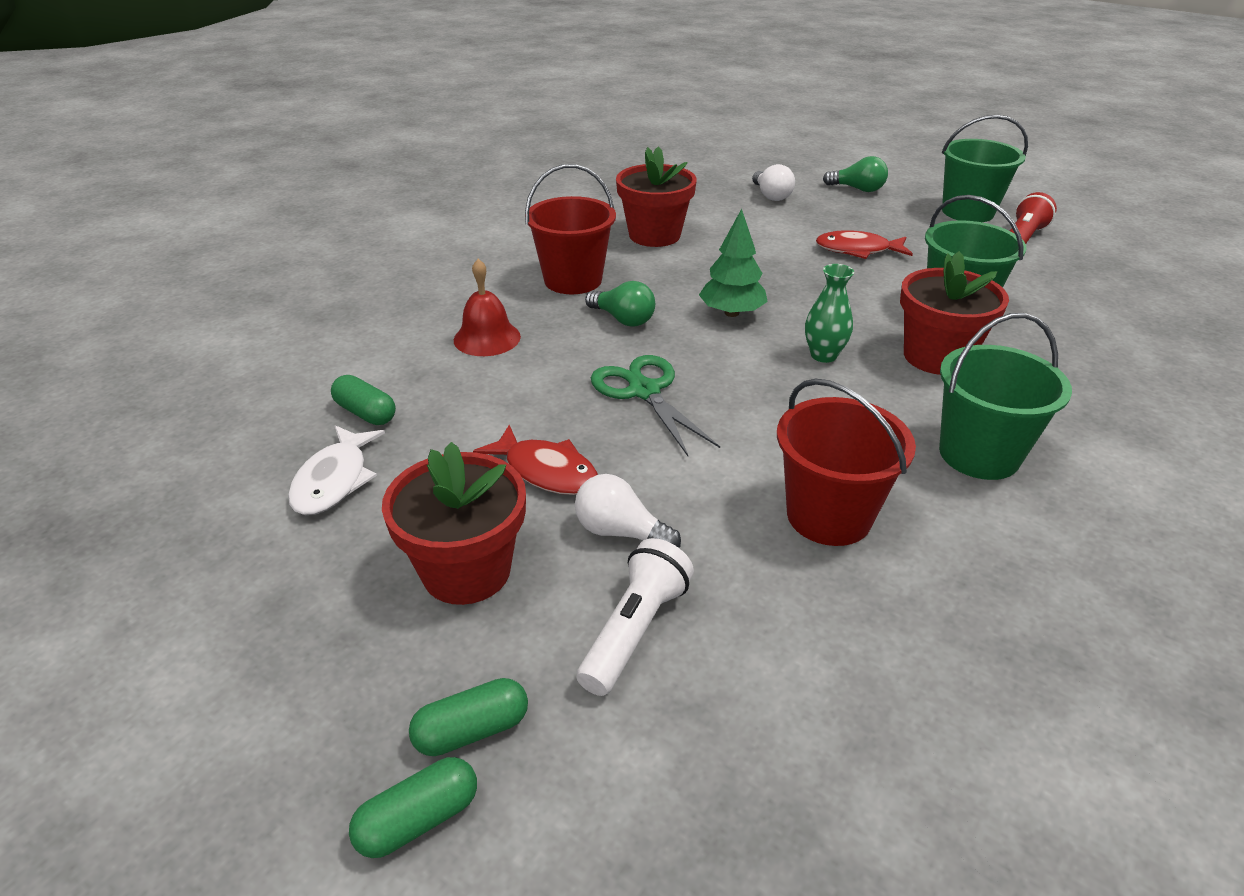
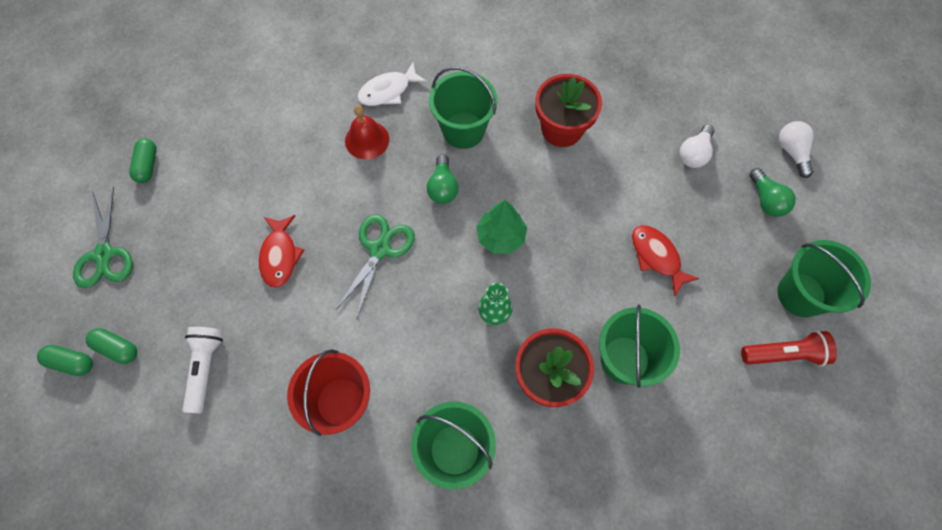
camera: 50 degrees right, 30 degrees up
white fish [288,425,385,515] -> white fish moved to [357,62,427,106]
green capsule [331,375,396,425] -> green capsule moved to [130,138,156,183]
red flower pot [382,442,526,605] -> none
red bucket [525,164,616,294] -> green bucket [429,67,497,149]
white light bulb [575,474,681,548] -> white light bulb moved to [779,121,814,178]
white flashlight [577,538,694,696] -> white flashlight turned 75 degrees counterclockwise [183,327,223,413]
none -> green scissors [73,187,133,288]

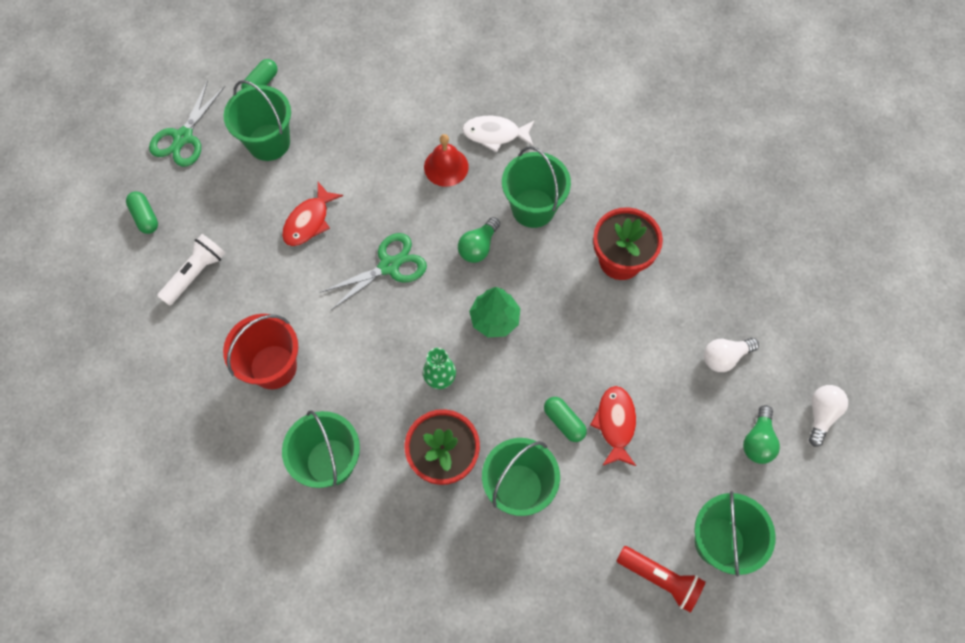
camera: 35 degrees right, 0 degrees up
green capsule [37,345,93,376] -> green capsule moved to [544,397,587,442]
none -> green bucket [224,80,291,161]

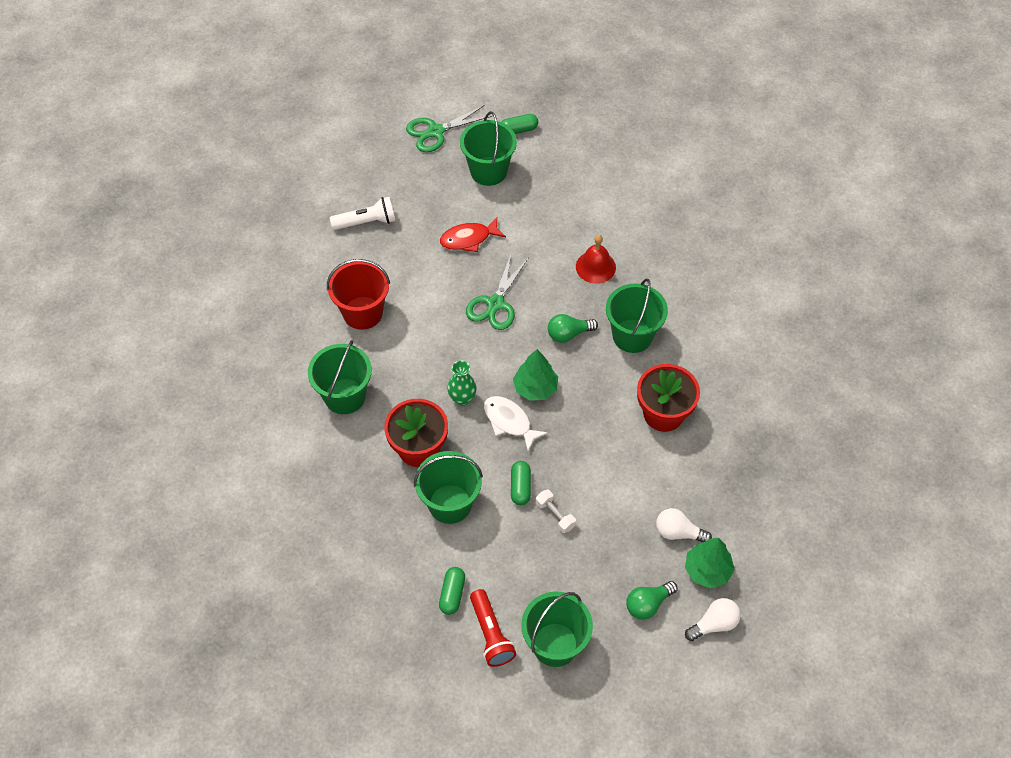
camera: 40 degrees right, 10 degrees down
green capsule [126,191,158,234] -> green capsule moved to [439,567,465,615]
green scissors [321,233,427,310] -> green scissors turned 105 degrees clockwise [466,255,528,330]
white fish [462,116,535,152] -> white fish moved to [484,396,548,451]
red fish [590,386,636,466] -> white dumbbell [536,489,576,533]
none -> green tree [685,538,735,588]

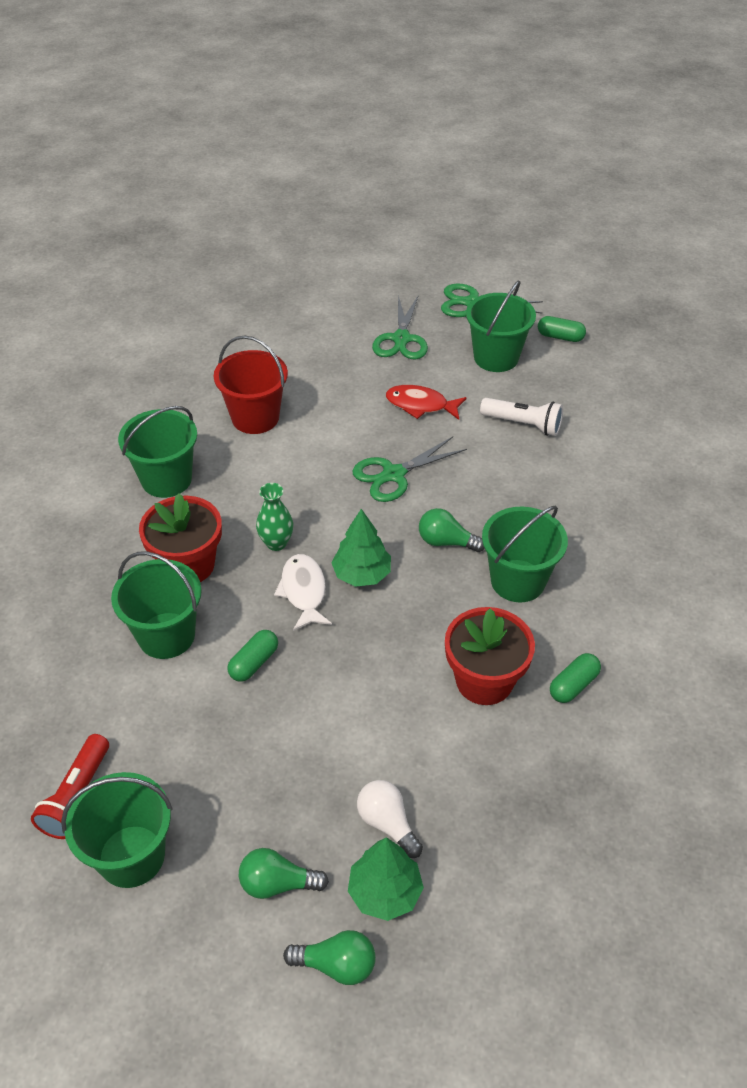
camera: 35 degrees right, 10 degrees down
white flashlight [330,197,396,230] -> white flashlight moved to [480,398,563,436]
green capsule [439,567,465,615] -> green capsule moved to [550,653,601,703]
white dumbbell [536,489,576,533] -> none
red bell [576,235,616,284] -> none
white light bulb [685,598,741,641] -> green light bulb [283,930,376,985]
none -> green scissors [372,295,428,359]

